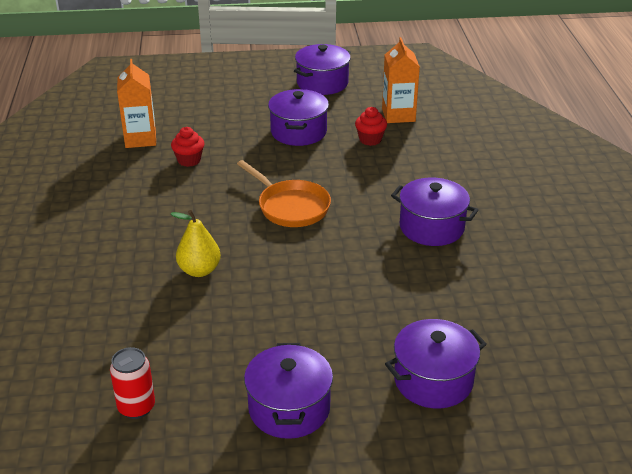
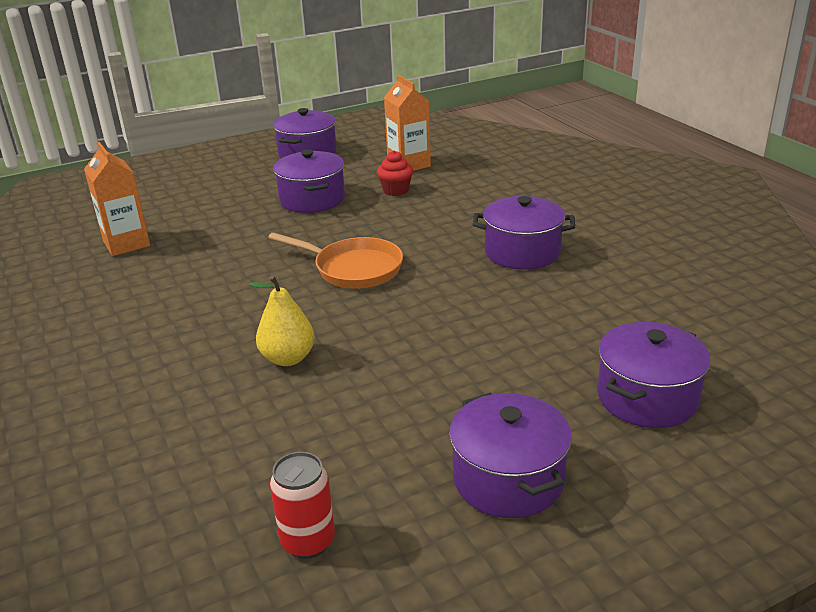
camera: 20 degrees left, 5 degrees down
red cupcake [171,127,204,167] -> none

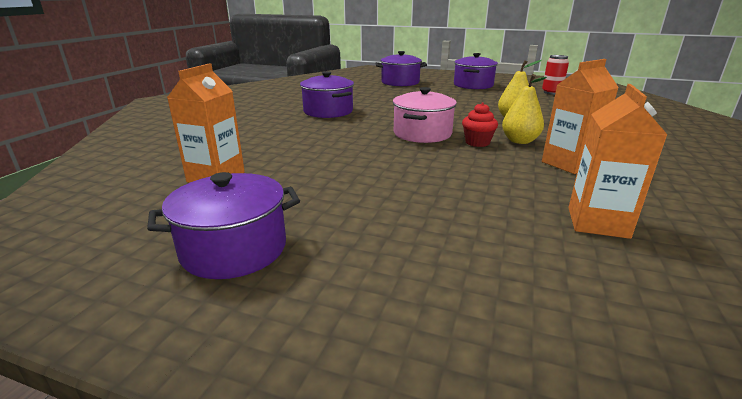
camera: 135 degrees left, 5 degrees down
orange pan [268,233,403,289] -> pink pot [393,87,457,143]
purple pot [273,149,345,213] -> none
red cupcake [377,150,413,196] -> red cupcake moved to [462,103,498,147]
none -> yellow pear [502,74,547,144]
none -> orange carton [542,59,619,174]

